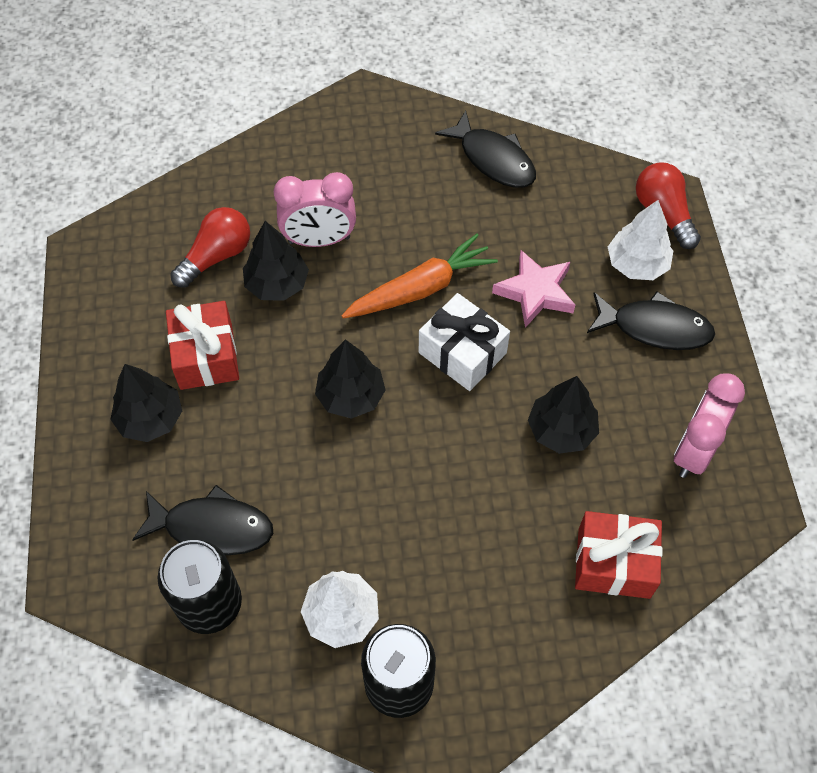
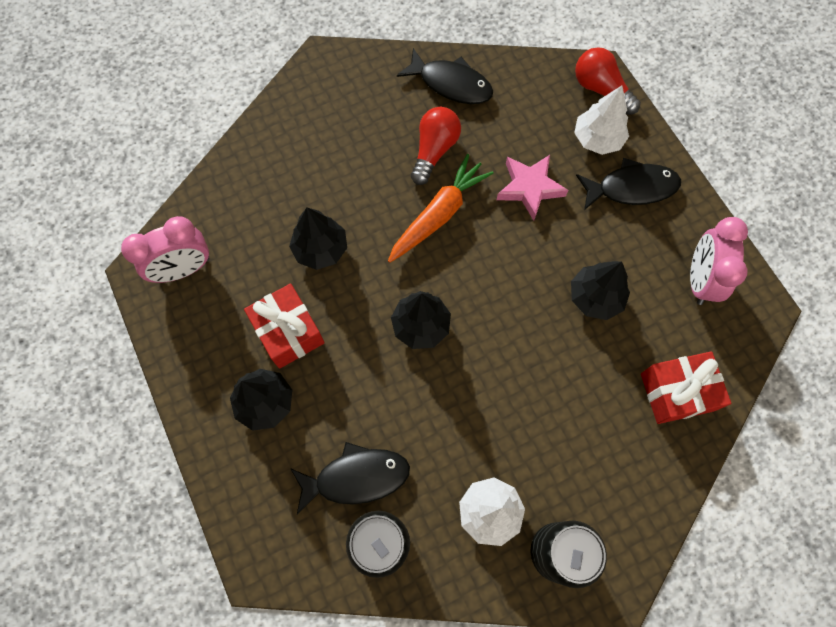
camera: 20 degrees left, 10 degrees up
red light bulb [170,207,250,288] -> red light bulb moved to [411,107,461,185]
pink clock [274,172,356,247] -> pink clock moved to [121,216,210,283]
white gift [419,293,510,391] -> none

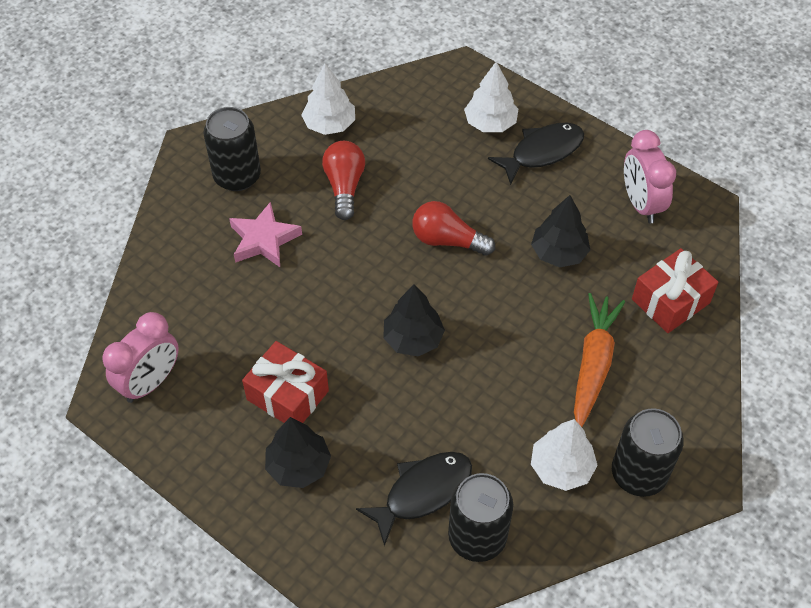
camera: 25 degrees left, 15 degrees down
black tree [289,207,347,270] -> none
orange carrot [388,154,494,263] -> orange carrot moved to [574,293,625,427]
black fish [397,48,493,104] -> white tree [301,63,355,135]
pink star [497,155,568,221] -> pink star moved to [229,202,302,267]
red light bulb [575,47,641,115] -> red light bulb moved to [412,201,495,256]
none -> black can [203,107,261,191]

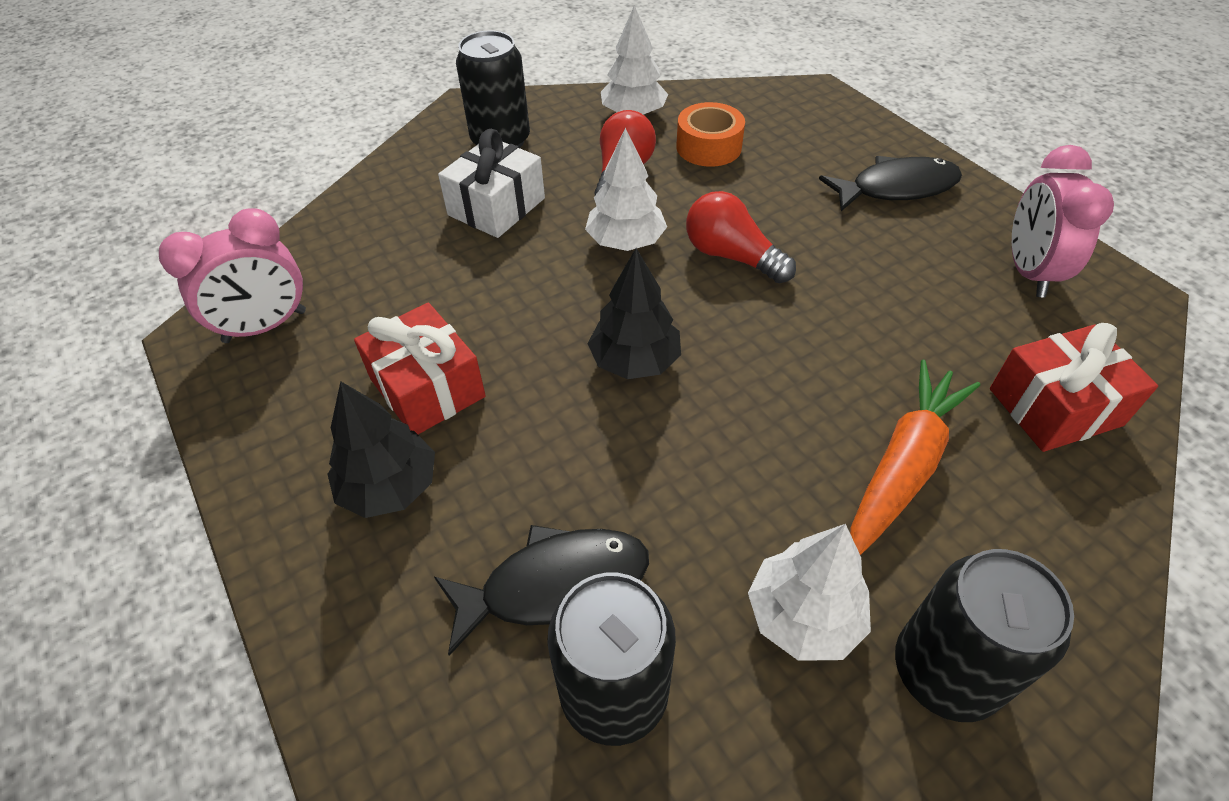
camera: 20 degrees right, 5 degrees down
pink star [229,202,302,267] -> white gift [438,129,545,238]
white tree [464,62,518,132] -> white tree moved to [585,128,667,251]
black tree [531,195,590,267] -> none
none -> orange tape [676,102,745,167]

